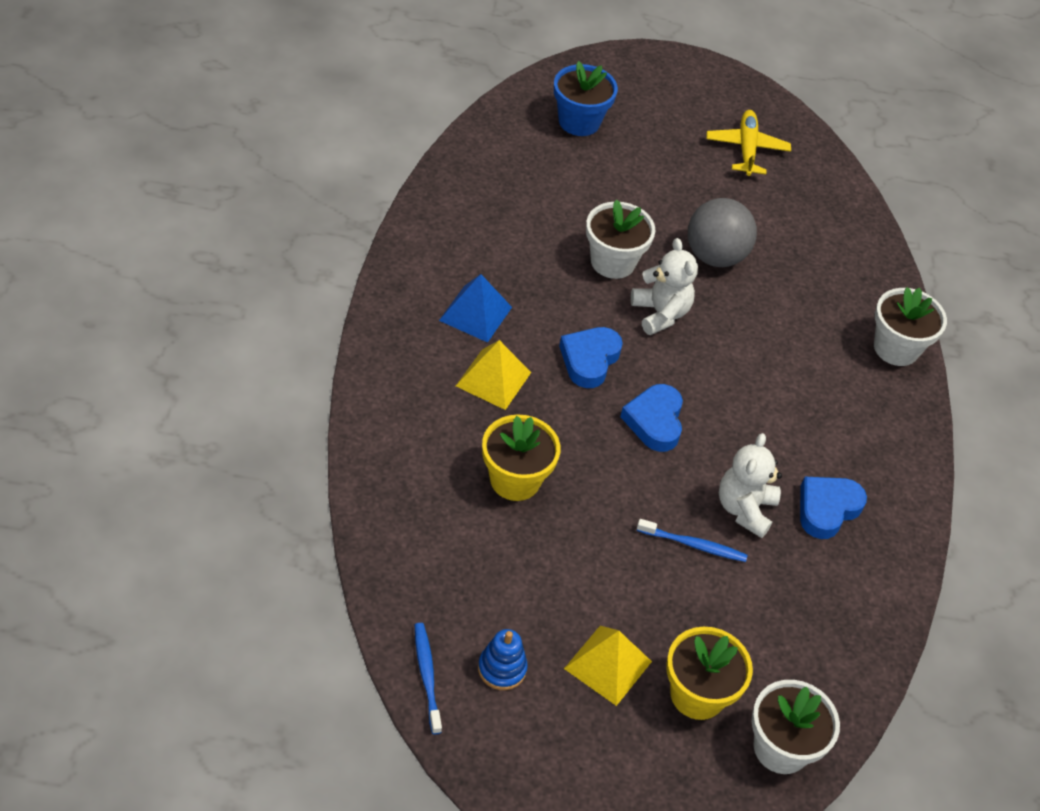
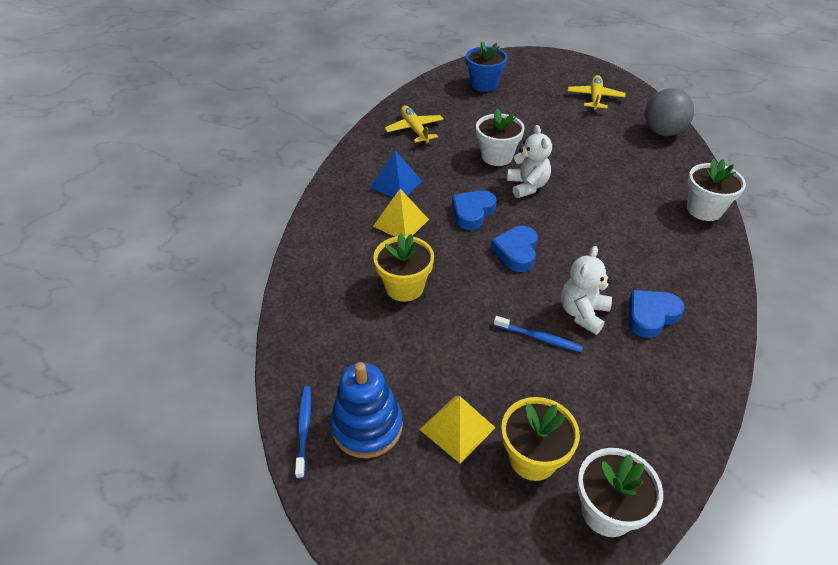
camera: 15 degrees right, 5 degrees down
blue stacking toy [478,629,528,690] -> blue stacking toy [330,362,403,458], size x1.74
grey ball [688,198,757,267] -> grey ball moved to [645,88,694,136]
none -> yellow plane [385,106,443,143]

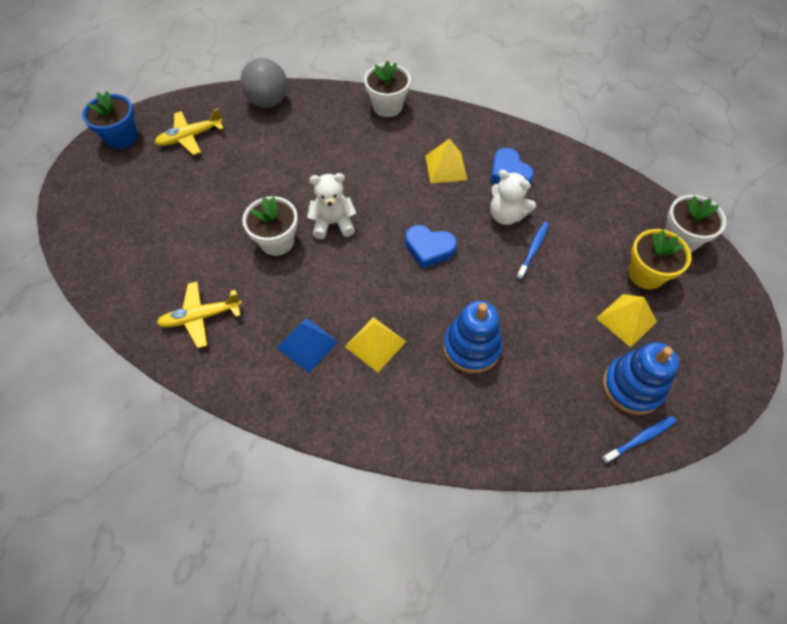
camera: 85 degrees left, 15 degrees up
blue toothbrush [295,386,311,479] -> blue toothbrush turned 150 degrees clockwise [601,416,676,463]
yellow flower pot [373,233,434,302] -> blue stacking toy [443,301,503,373]
blue heart [452,190,496,230] -> none
blue flower pot [466,41,508,92] -> blue flower pot moved to [82,91,138,149]
yellow plane [568,75,626,110] -> yellow plane turned 45 degrees counterclockwise [155,108,224,155]
none -> yellow pyramid [425,139,467,183]

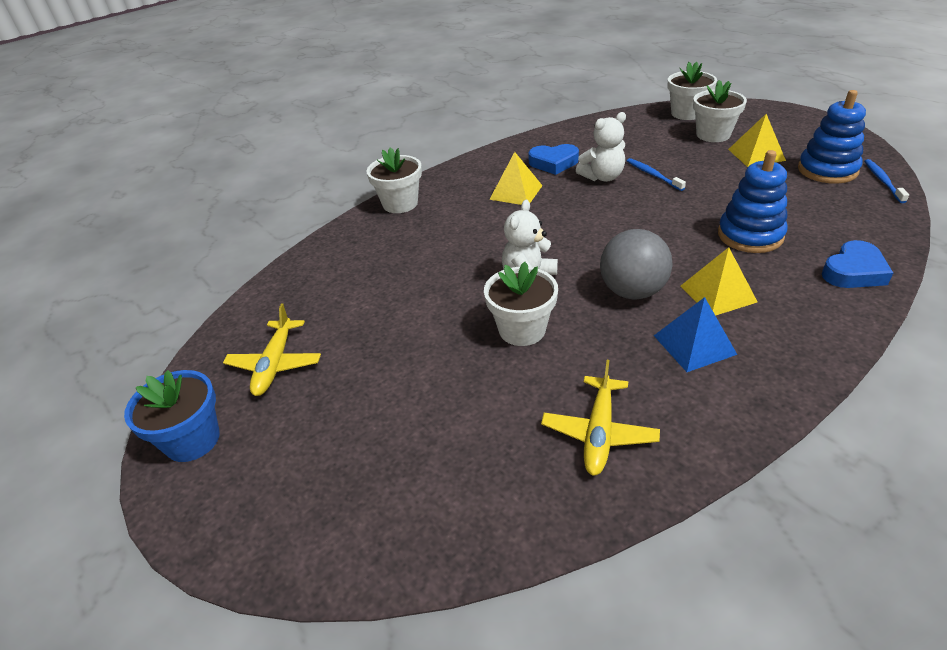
camera: 55 degrees left, 20 degrees down
grey ball [240,58,288,108] -> grey ball moved to [600,229,673,299]
blue heart [405,225,457,268] -> blue heart moved to [822,240,893,288]
yellow flower pot [628,229,691,289] -> white flower pot [693,80,747,142]

